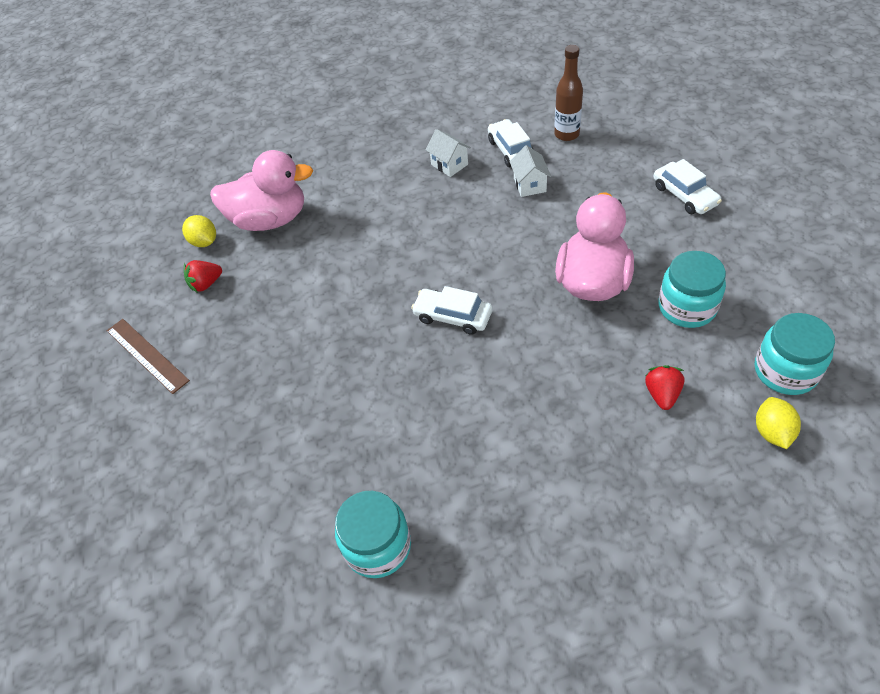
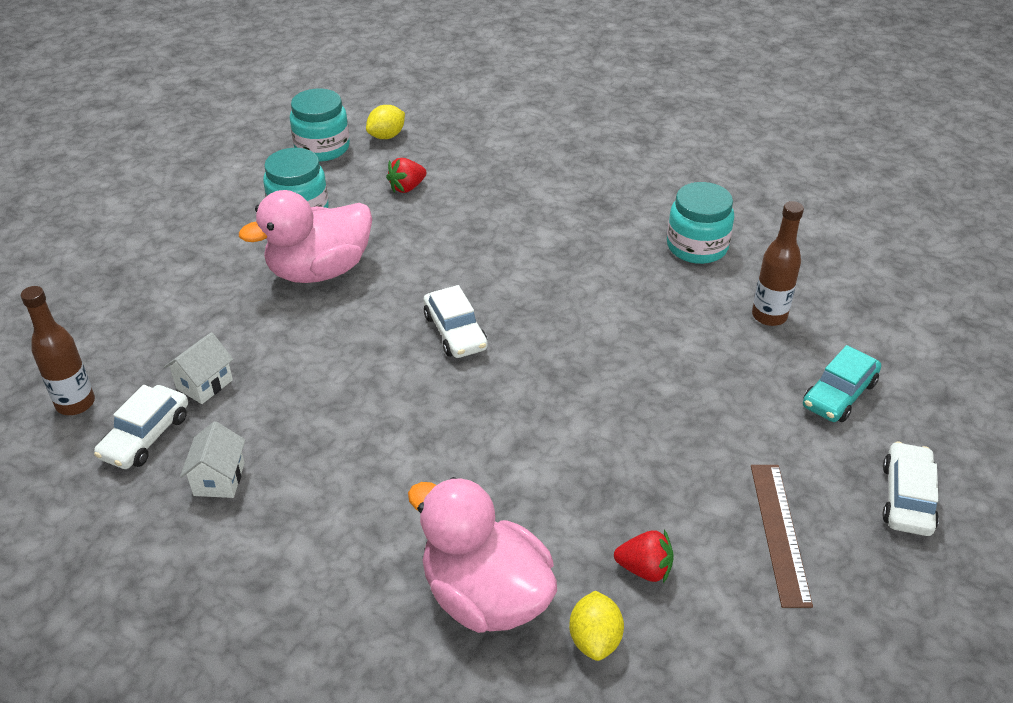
camera: 140 degrees left, 10 degrees down
white car [654,159,722,214] -> white car moved to [882,442,939,536]
none -> brown bottle [752,201,804,326]
none -> turquoise car [803,345,881,422]

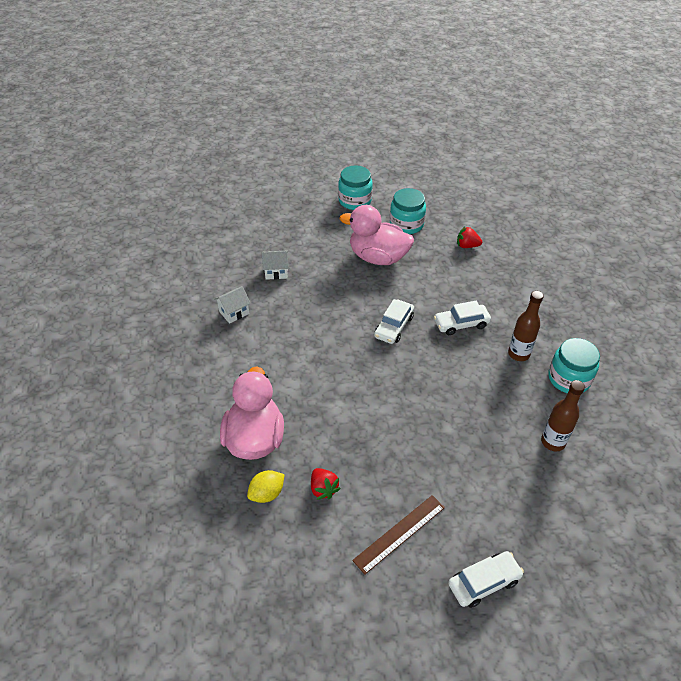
camera: 50 degrees right, 5 degrees up
brown bottle [21,286,95,415] -> brown bottle moved to [508,291,544,361]
white car [94,385,188,469] -> white car moved to [434,301,491,335]
turquoise jar [290,89,350,161] -> turquoise jar moved to [338,165,373,210]
yellow lemon [366,105,405,139] -> none
turquoise car [803,345,881,422] -> none

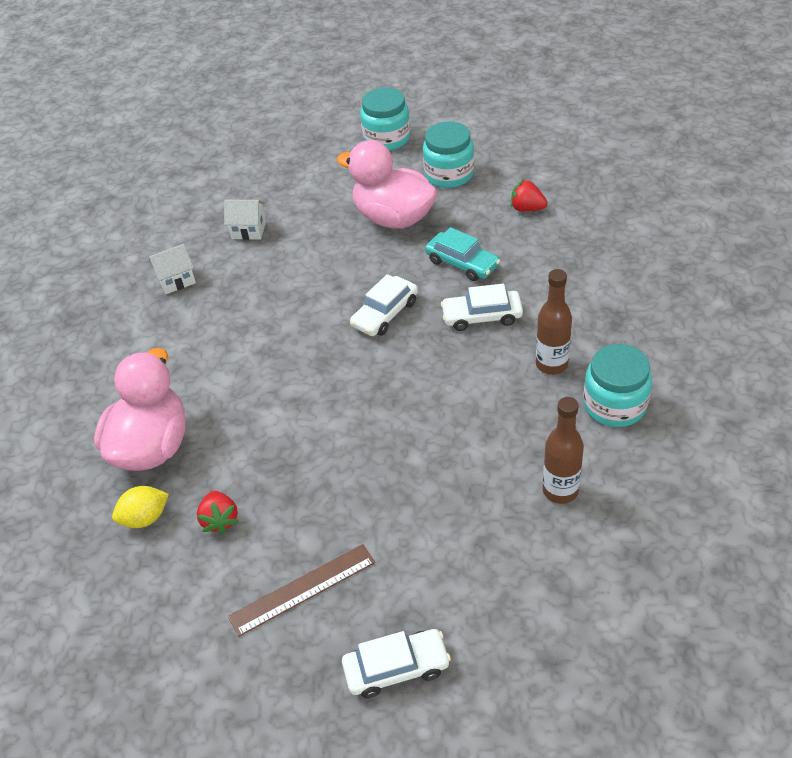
camera: 15 degrees right, 0 degrees up
none -> turquoise car [425,227,500,281]

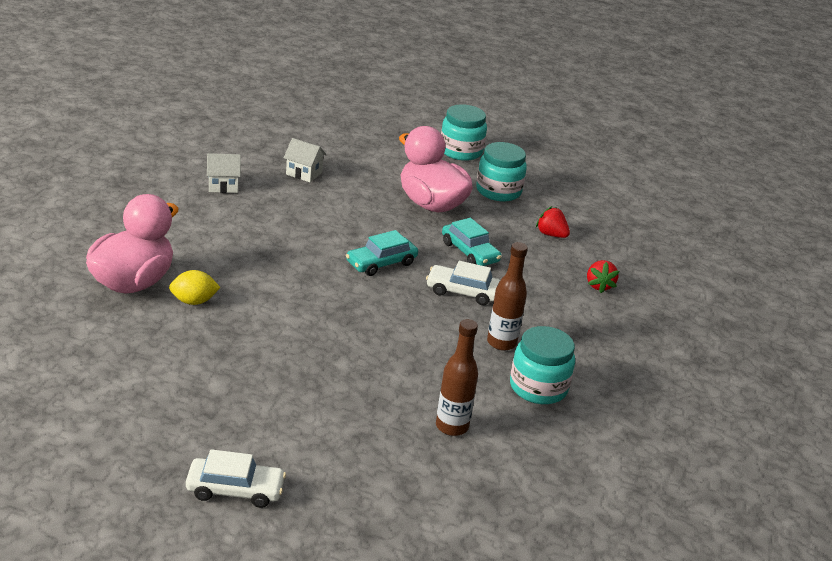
camera: 10 degrees right, 15 degrees down
yellow lemon [112,486,169,528] -> yellow lemon moved to [169,270,221,305]
red strawberry [197,491,239,534] -> red strawberry moved to [587,260,619,293]
brown ruler [228,544,375,637] -> none
white car [350,274,418,336] -> turquoise car [346,230,418,276]

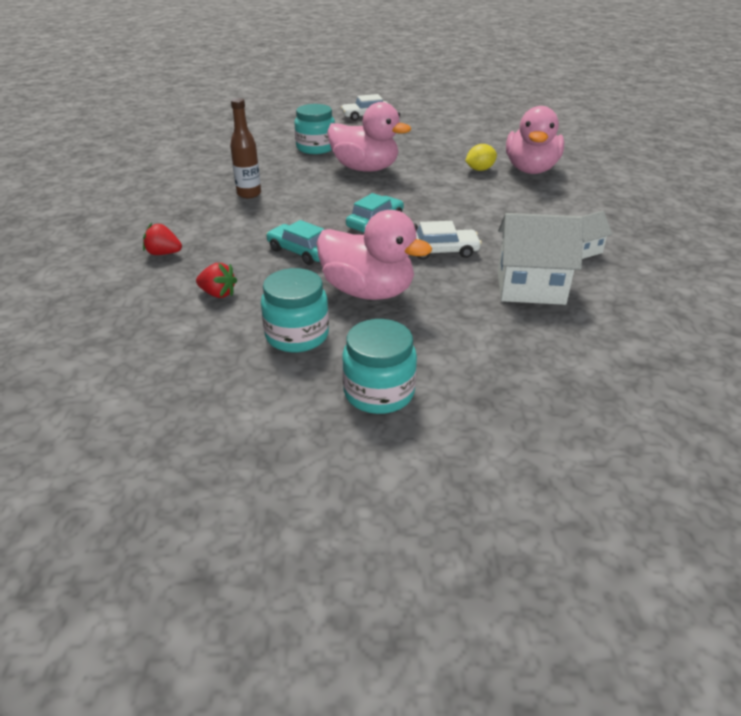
camera: 165 degrees right, 5 degrees up
white house [284,138,327,182] -> white house [498,213,583,305], size x1.85
white car [426,261,500,305] -> white car moved to [416,221,482,260]
brown bottle [436,319,478,436] -> none
turquoise jar [510,326,575,404] -> turquoise jar moved to [294,104,335,154]
red strawberry [587,260,619,293] -> red strawberry turned 60 degrees counterclockwise [143,223,182,255]
none -> pink duck [327,102,411,172]

